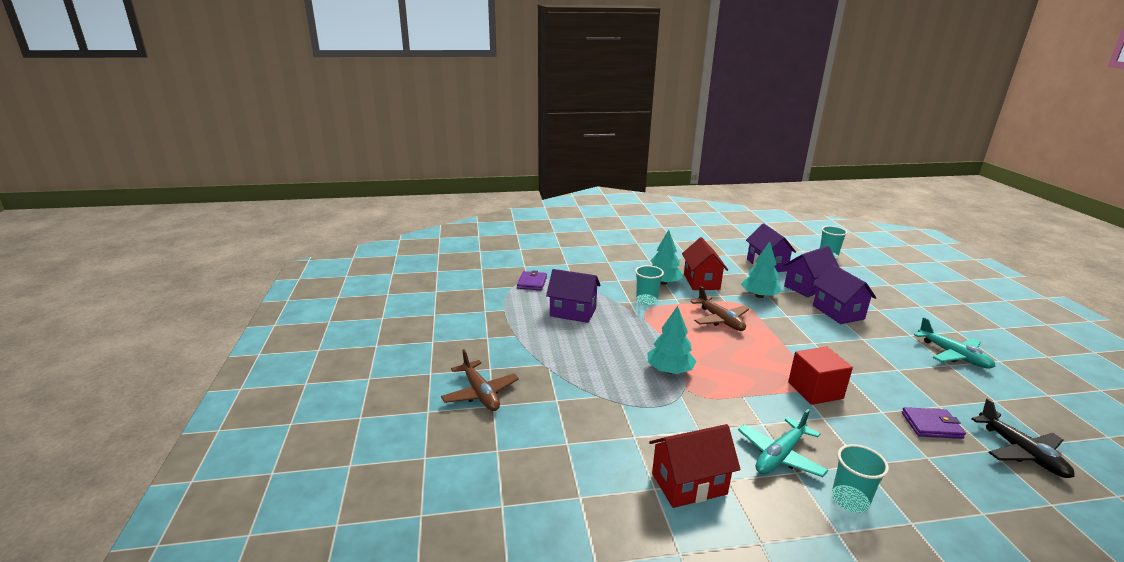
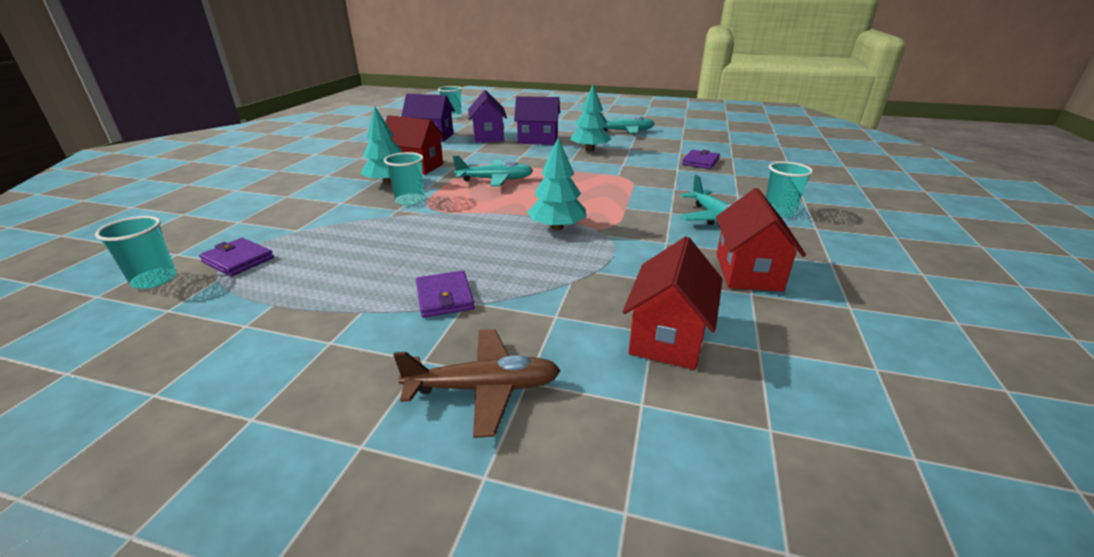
camera: 65 degrees left, 5 degrees up
purple house [546,269,601,323] -> none
brown plane [691,286,749,331] -> turquoise plane [453,155,533,187]
turquoise tree [741,242,782,298] -> turquoise tree moved to [570,85,611,151]
red cube [788,347,853,405] -> none
black plane [972,399,1074,478] -> none
none -> turquoise cup [95,216,177,289]
none -> purple wallet [416,271,475,318]
none -> red house [623,236,723,370]

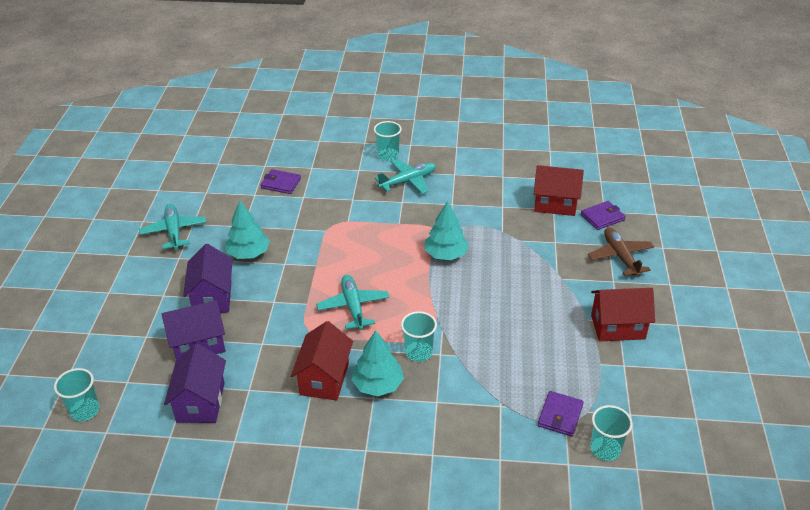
camera: 100 degrees left, 10 degrees up
purple wallet [416,271,475,318] -> purple wallet moved to [581,201,626,230]
red house [716,188,806,292] -> red house moved to [591,288,655,342]

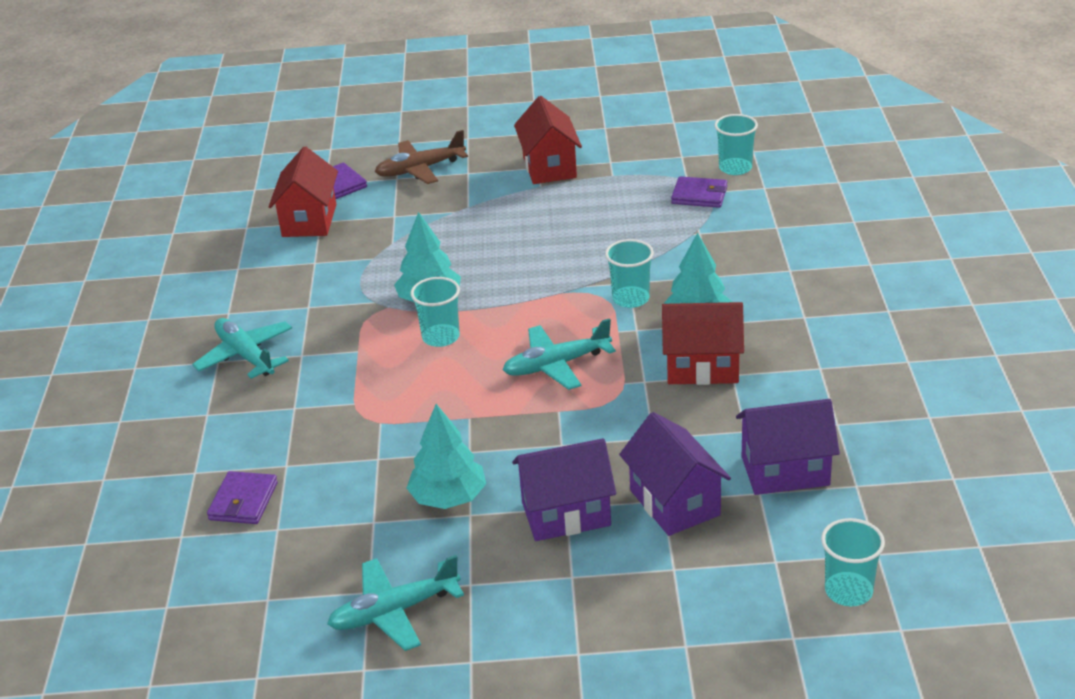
camera: 95 degrees left, 5 degrees down
turquoise cup [374,121,402,161] -> turquoise cup moved to [411,277,460,347]

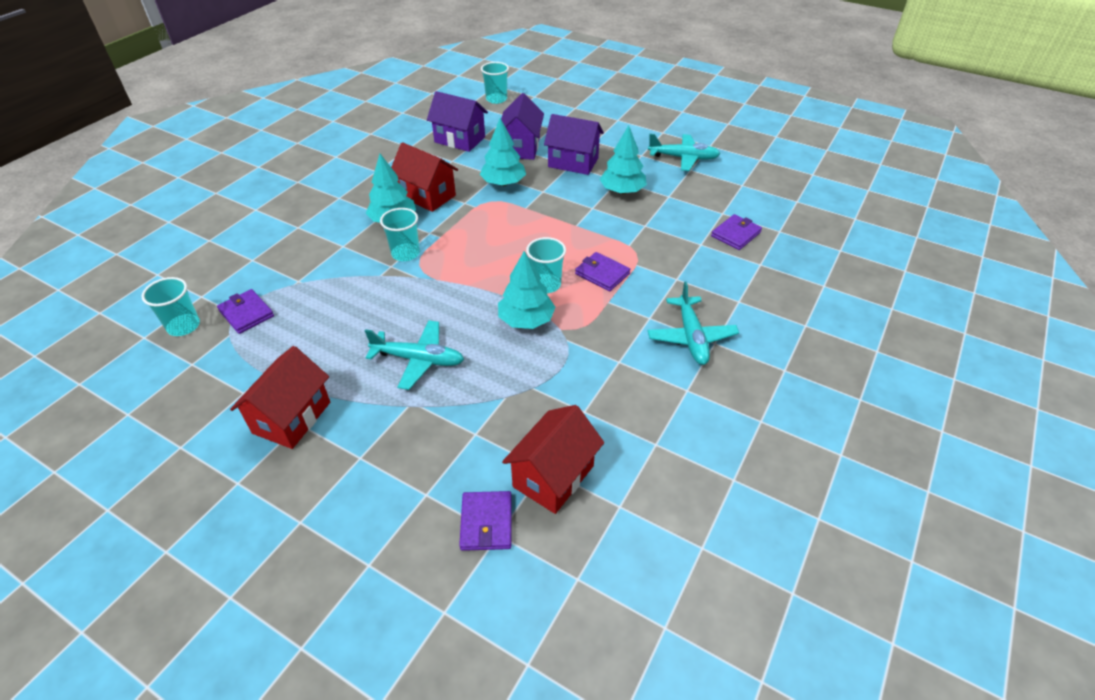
camera: 150 degrees left, 10 degrees up
brown plane [375,130,468,184] -> none
turquoise plane [503,318,616,390] -> turquoise plane moved to [365,320,464,390]
none -> turquoise tree [480,118,526,186]
none -> purple wallet [575,252,630,291]

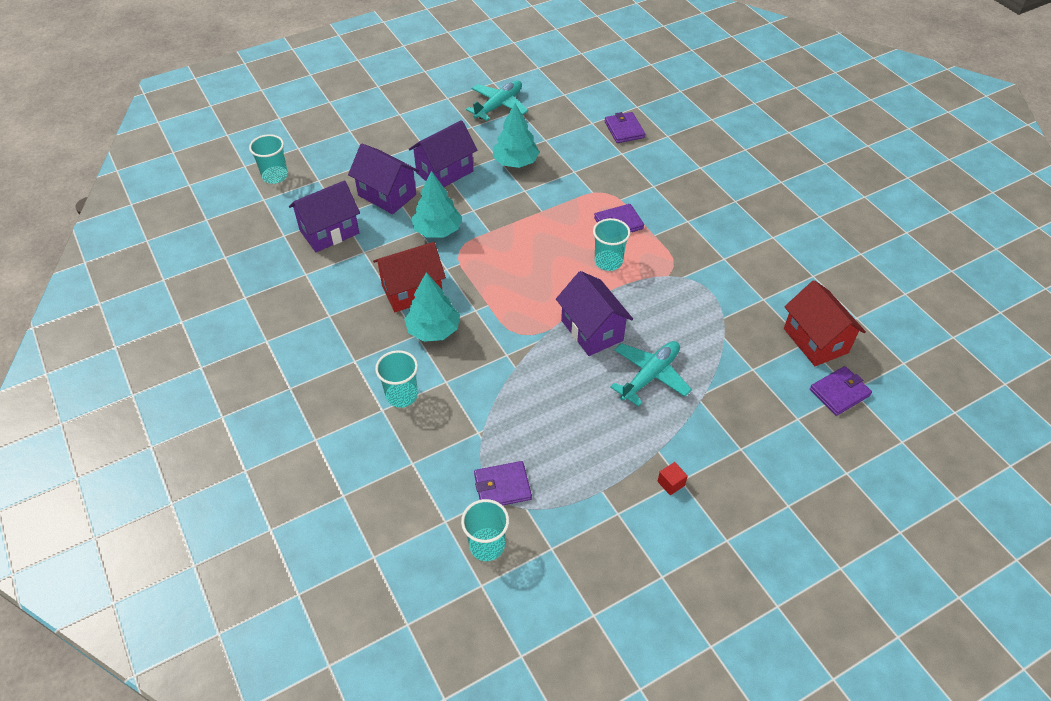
camera: 60 degrees left, 5 degrees up
red house [230,346,330,449] -> red cube [657,462,688,495]
turquoise cup [380,208,420,261] -> turquoise cup moved to [375,350,418,408]
purple wallet [459,491,512,551] -> purple wallet turned 60 degrees counterclockwise [810,366,872,416]
turquoise tree [498,251,556,329] -> none
turquoise plane [648,282,739,365] -> none
none -> purple house [556,271,633,356]

